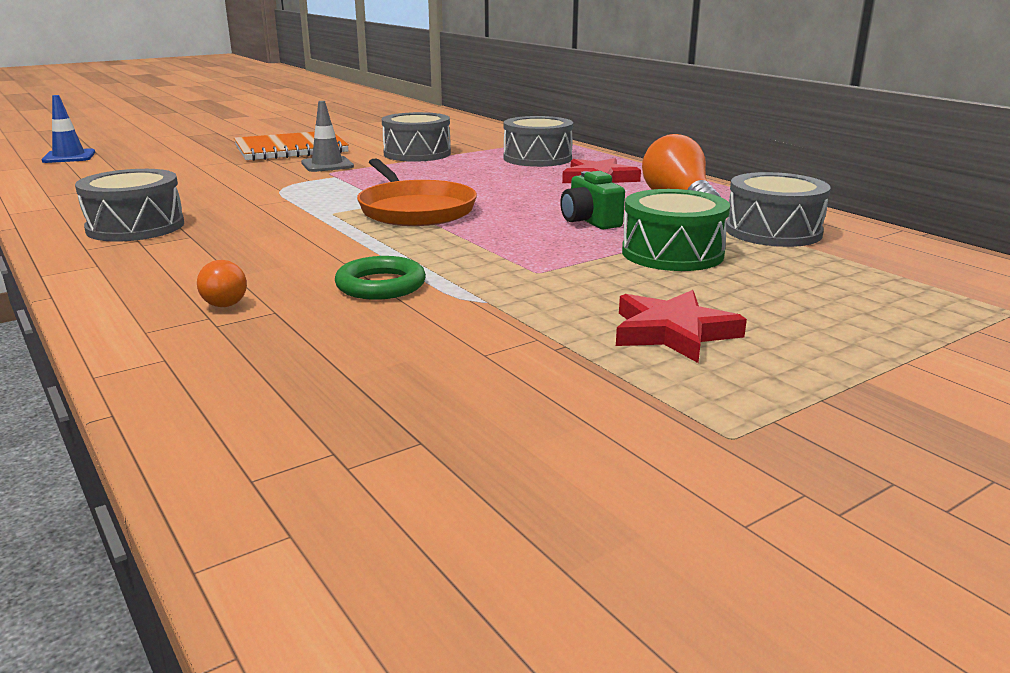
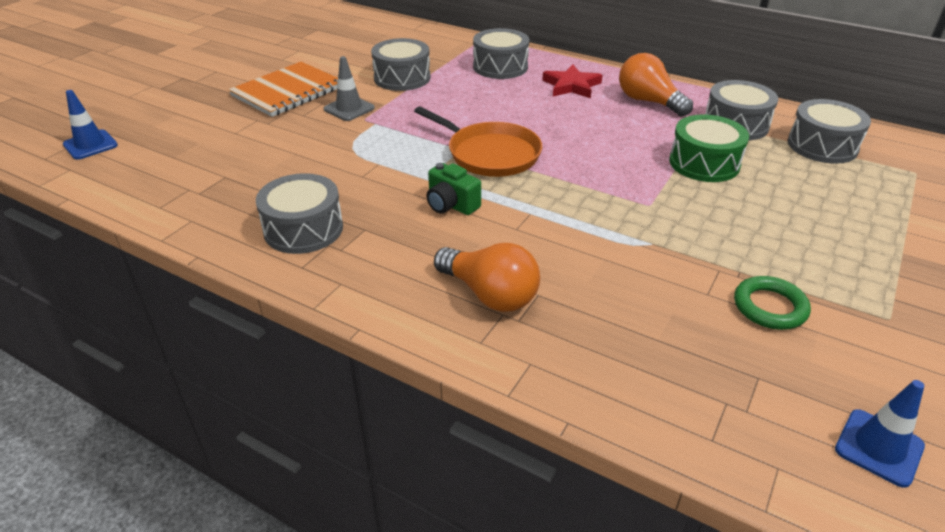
camera: 25 degrees left, 15 degrees up
orange light bulb [197,260,247,307] -> orange light bulb [434,243,540,312], size x1.91
green ring [335,256,426,300] -> green ring moved to [734,276,811,330]
green camera [560,171,625,229] -> green camera moved to [426,163,481,215]
red star [616,290,747,363] -> none
none -> grey drum [787,99,871,164]
none -> blue traffic cone [835,380,925,488]

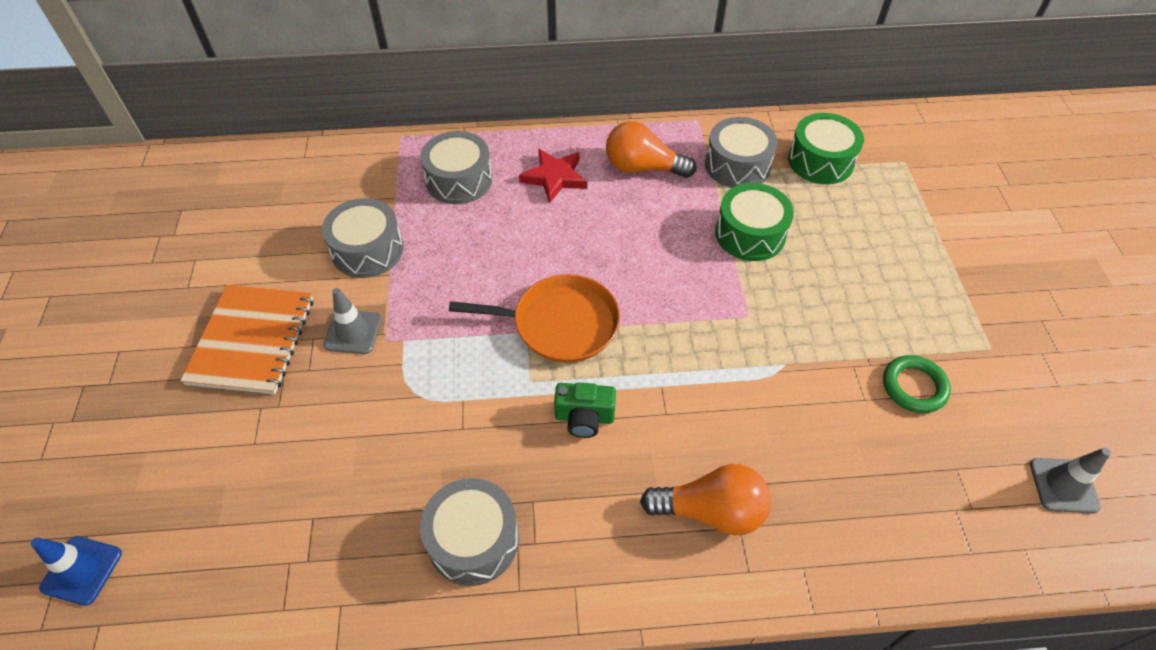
camera: 35 degrees left, 15 degrees up
grey drum [787,99,871,164] -> green drum [788,113,864,184]
blue traffic cone [835,380,925,488] -> grey traffic cone [1030,448,1111,514]

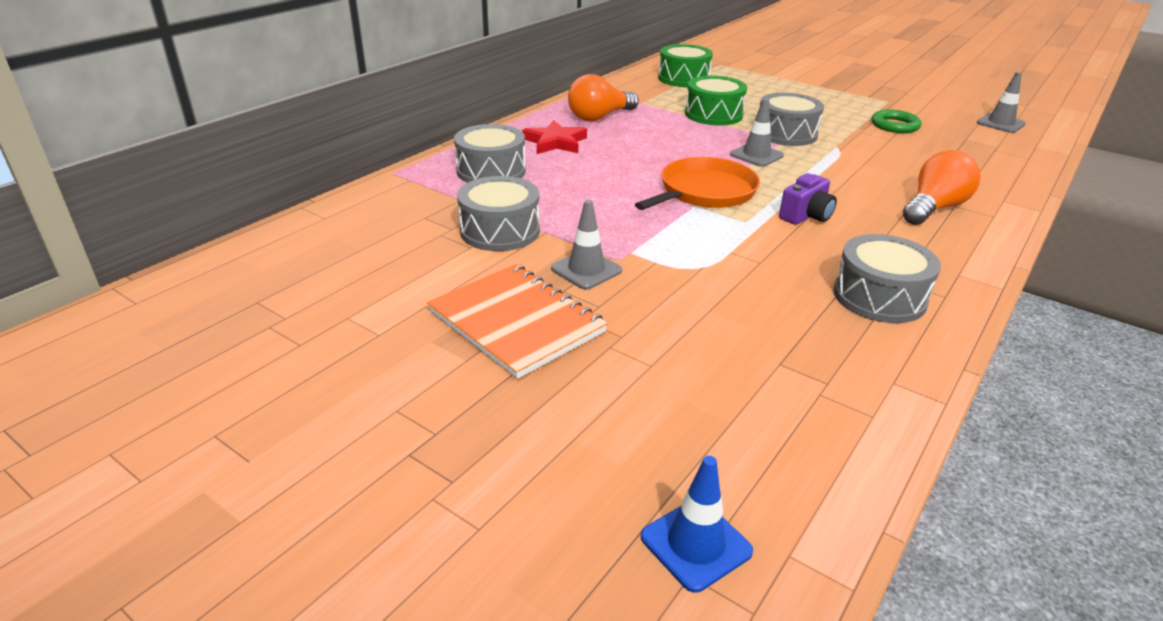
camera: 50 degrees left, 20 degrees down
green camera [554,382,616,438] -> purple camera [779,173,837,225]
grey drum [705,117,778,188] -> grey drum moved to [760,93,824,146]
none -> grey traffic cone [730,99,784,167]

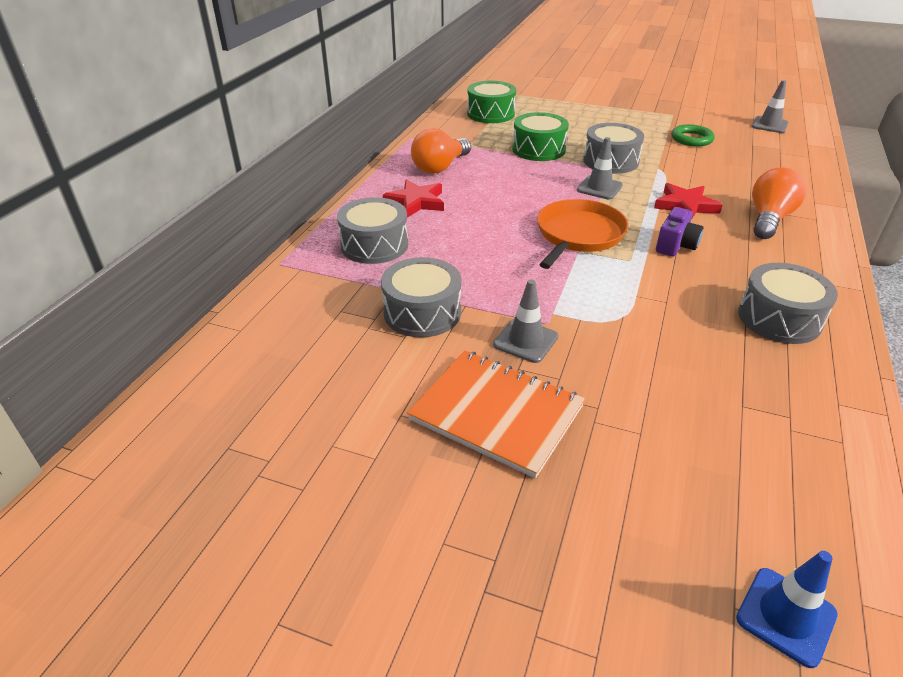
camera: 15 degrees left, 5 degrees up
none -> red star [654,183,723,220]

